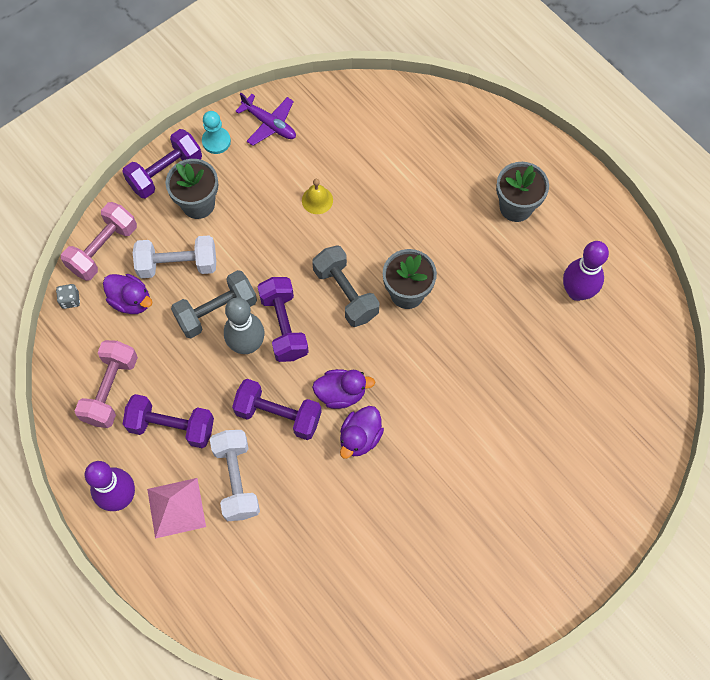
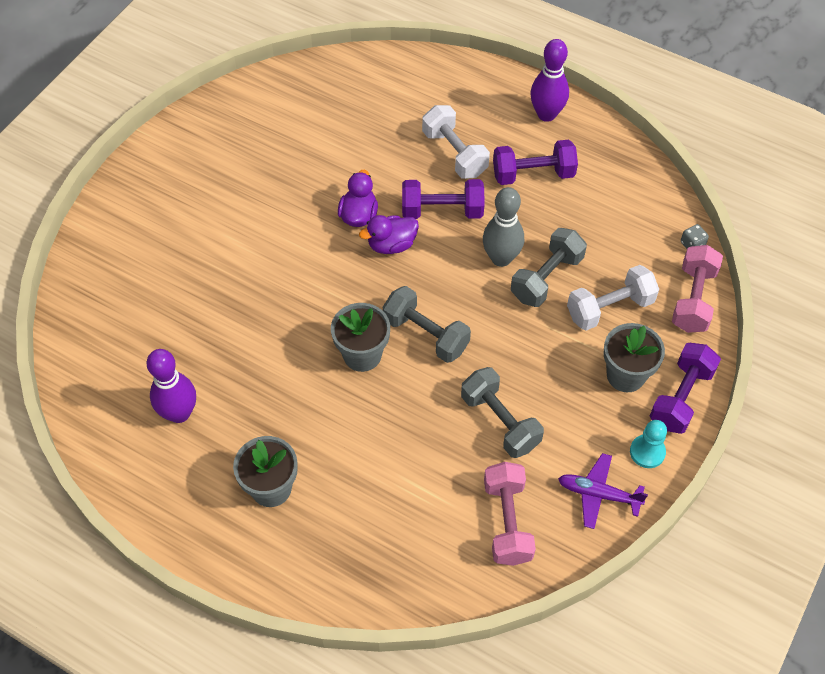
camera: 160 degrees right, 10 degrees down
pink dumbbell [74,340,138,428] -> pink dumbbell moved to [484,462,536,566]
purple duck [103,274,153,314] -> none
pink pyramid [147,478,206,539] -> none
purple dumbbell [258,277,309,362] -> none
yellow bell [302,179,333,214] -> grey dumbbell [461,367,544,458]

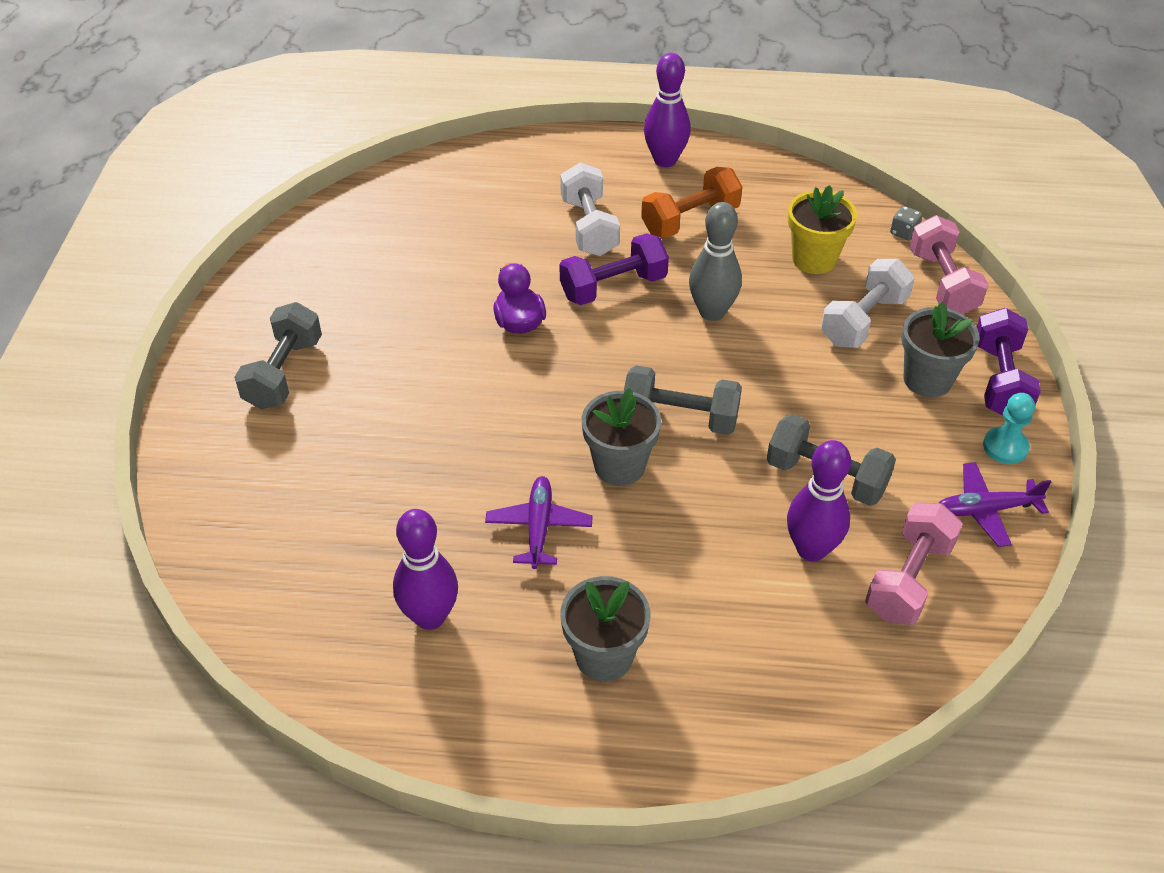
camera: 25 degrees left, 10 degrees down
purple duck [359,215,419,254] -> none
white dumbbell [422,105,490,179] -> white dumbbell turned 45 degrees clockwise [560,162,620,256]
pink dumbbell [484,462,536,566] -> pink dumbbell turned 60 degrees clockwise [865,502,963,625]
purple dumbbell [493,140,578,185] -> orange dumbbell [641,167,743,238]
grey dumbbell [511,228,587,307] -> grey dumbbell moved to [234,302,322,410]
none -> purple plane [485,476,593,569]
none -> purple bowling pin [787,440,851,562]
none -> yellow flower pot [788,185,857,274]

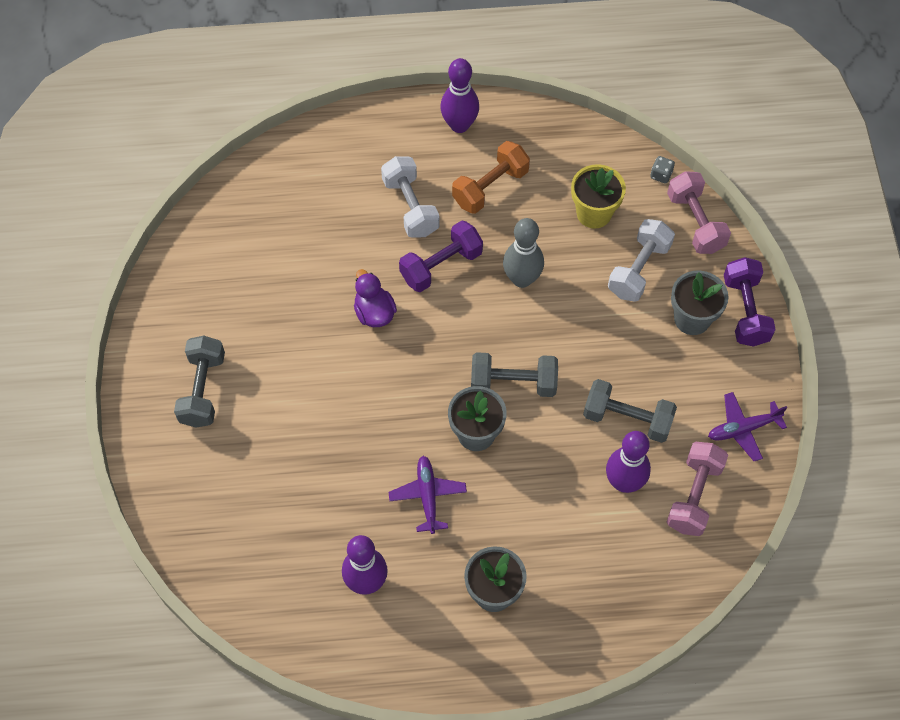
camera: 10 degrees left, 15 degrees up
turquoise pawn [983,393,1035,464] -> none

